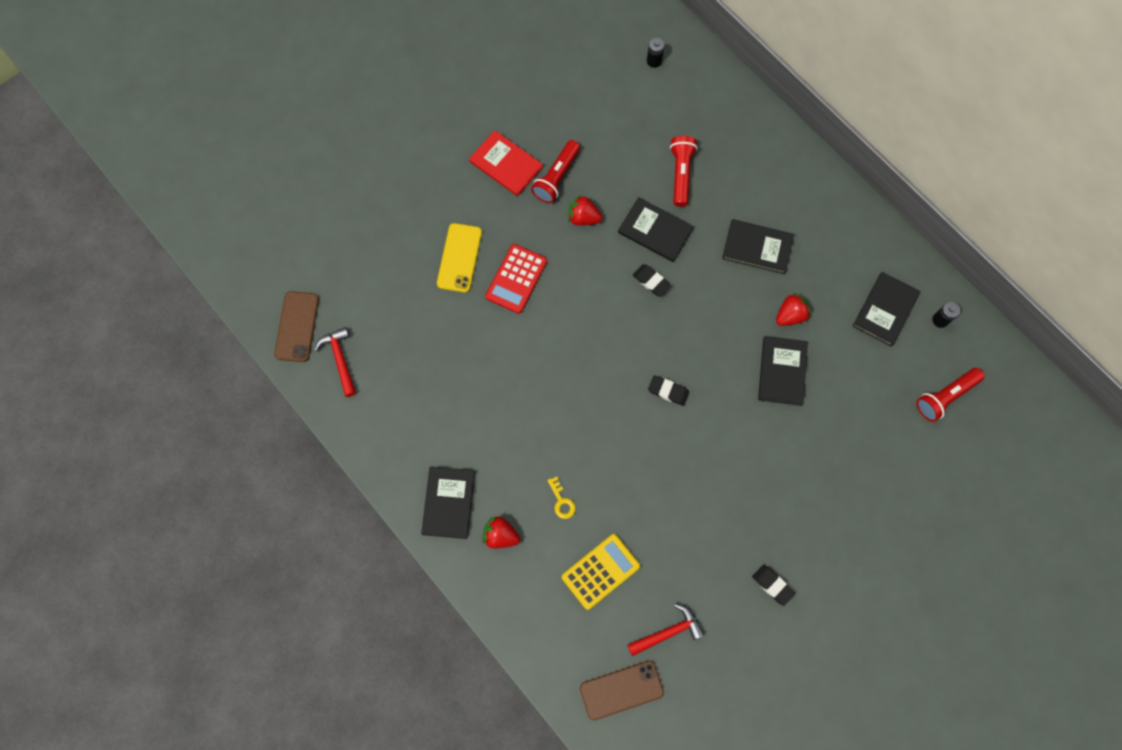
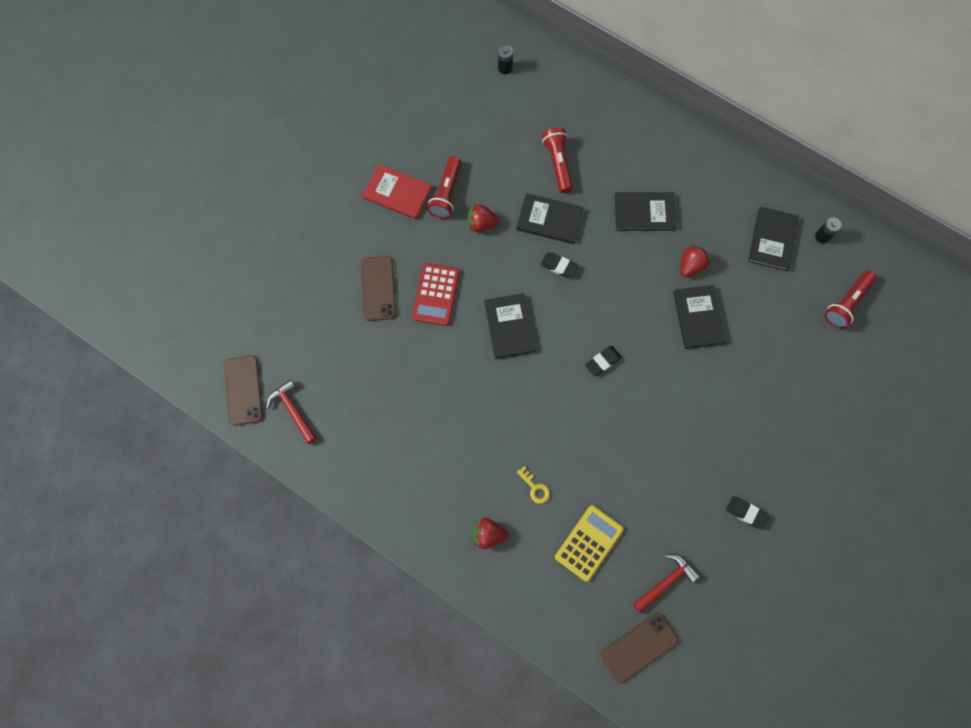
camera: 15 degrees left, 0 degrees up
black book [421,466,475,539] -> black book moved to [484,293,536,359]
yellow phone [437,223,482,293] -> brown phone [361,256,396,321]
black eraser [648,375,690,406] -> black eraser turned 45 degrees counterclockwise [585,346,622,377]

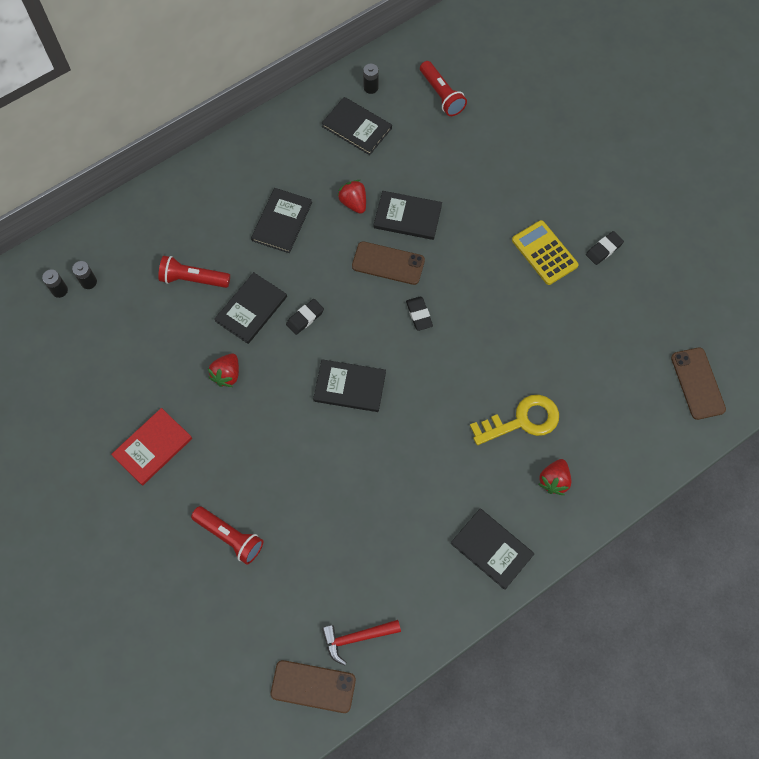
camera: 70 degrees left, 5 degrees down
brown phone [361,256,396,321] -> brown phone moved to [352,241,425,285]
red calculator [412,263,460,326] -> none
red flashlight [428,156,461,219] -> red flashlight moved to [191,506,263,564]
yellow key [517,466,550,504] -> yellow key [470,395,559,445], size x2.12
yellow calculator [555,505,624,582] -> yellow calculator moved to [512,220,578,285]
red hammer [633,554,700,613] -> none
none -> black battery [72,261,97,289]
none -> black book [451,509,534,590]

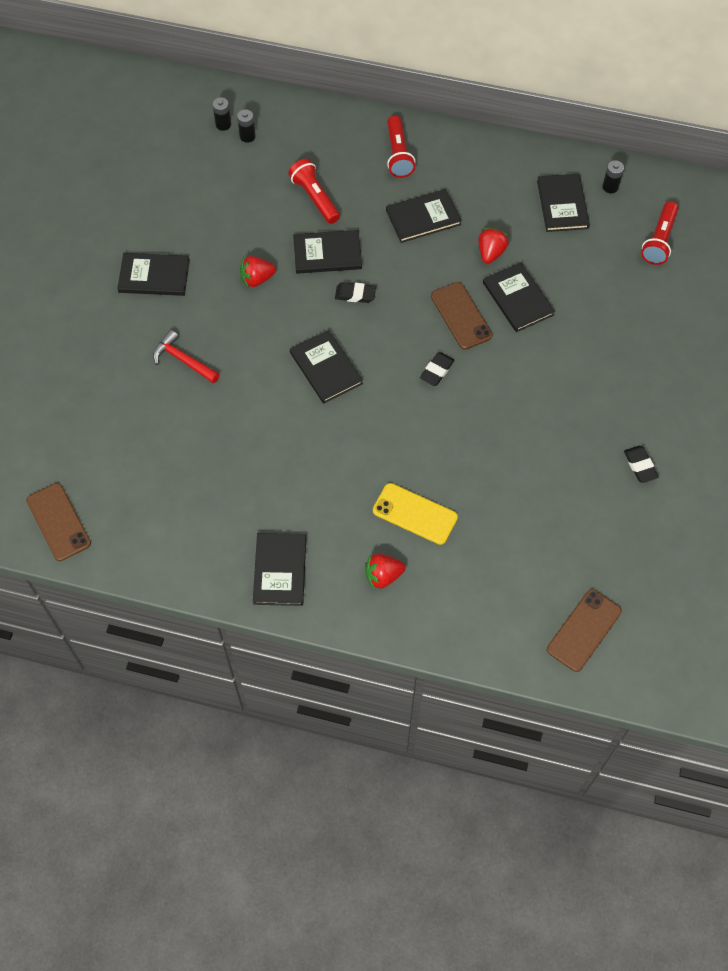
camera: 50 degrees right, 5 degrees down
red book [111,408,192,486] -> black book [117,253,190,296]
red flashlight [191,506,263,564] -> red flashlight moved to [387,115,415,178]
red hammer [322,620,401,665] -> red hammer moved to [153,330,220,383]
yellow key [470,395,559,445] -> yellow phone [373,483,458,545]
yellow calculator [512,220,578,285] -> none
black eraser [586,231,624,265] -> black eraser turned 60 degrees clockwise [624,446,659,483]

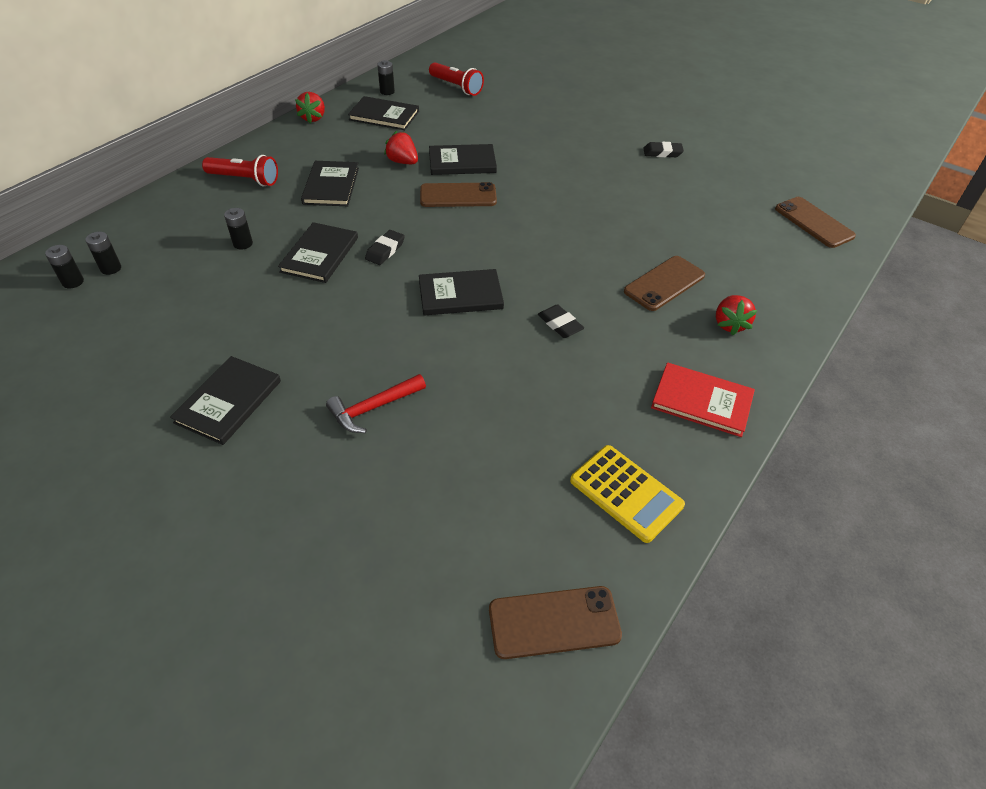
camera: 70 degrees left, 15 degrees down
red strawberry [240,256,276,287] -> red strawberry moved to [295,92,325,123]
black book [253,533,306,606] -> red book [651,362,755,437]
red flashlight [288,159,340,224] -> black battery [224,208,253,250]
yellow phone [373,483,458,545] -> brown phone [624,256,705,311]
black eraser [420,352,455,386] -> black eraser moved to [538,304,584,338]
none -> yellow calculator [570,445,685,543]

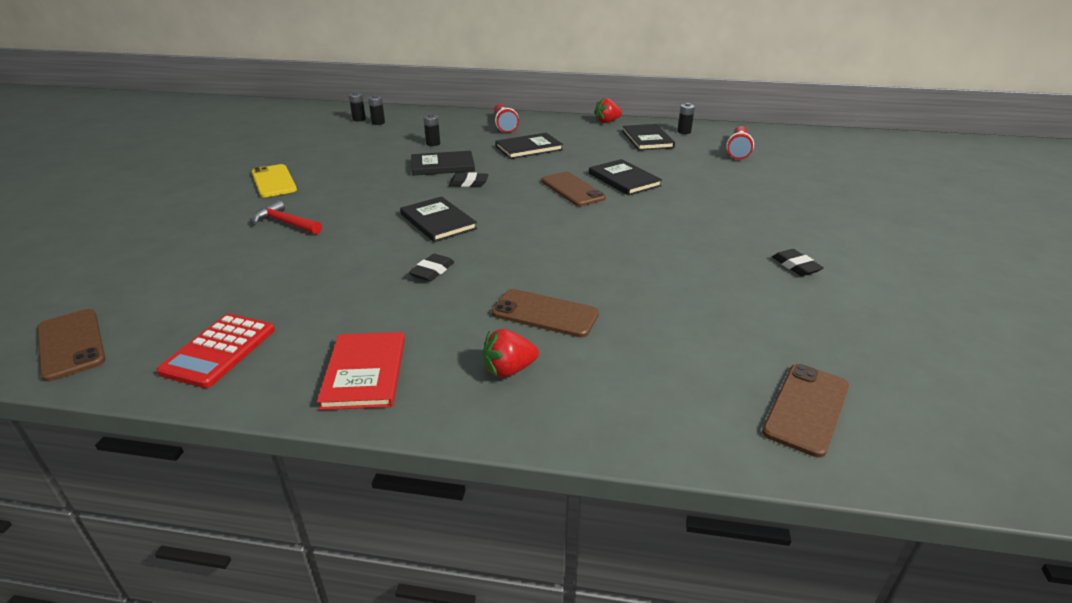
camera: 65 degrees right, 15 degrees down
black book [170,356,281,445] -> yellow phone [252,164,297,197]
red strawberry [384,131,418,164] -> none
yellow calculator [570,445,685,543] -> red calculator [156,314,275,388]

